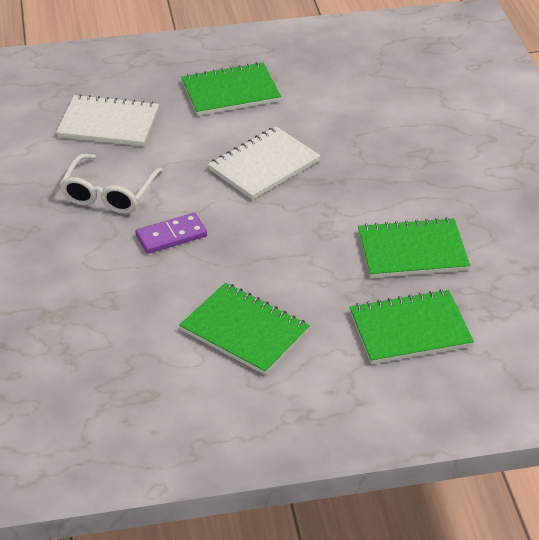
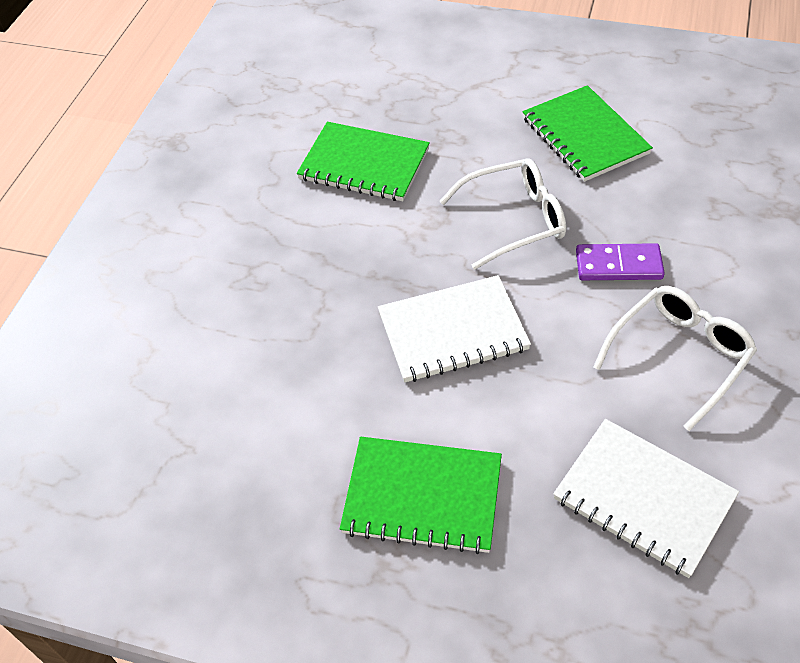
camera: 150 degrees left, 10 degrees up
green notebook [349,289,474,364] -> none
none -> white glasses [440,159,566,270]

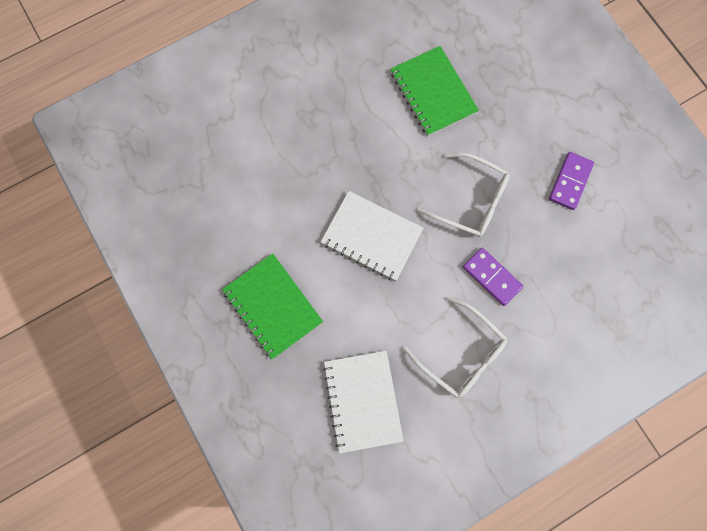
camera: 40 degrees right, 25 degrees up
green notebook [523,85,653,182] -> purple domino [549,152,594,210]
white glasses [593,286,757,431] -> white glasses turned 45 degrees clockwise [403,297,507,398]

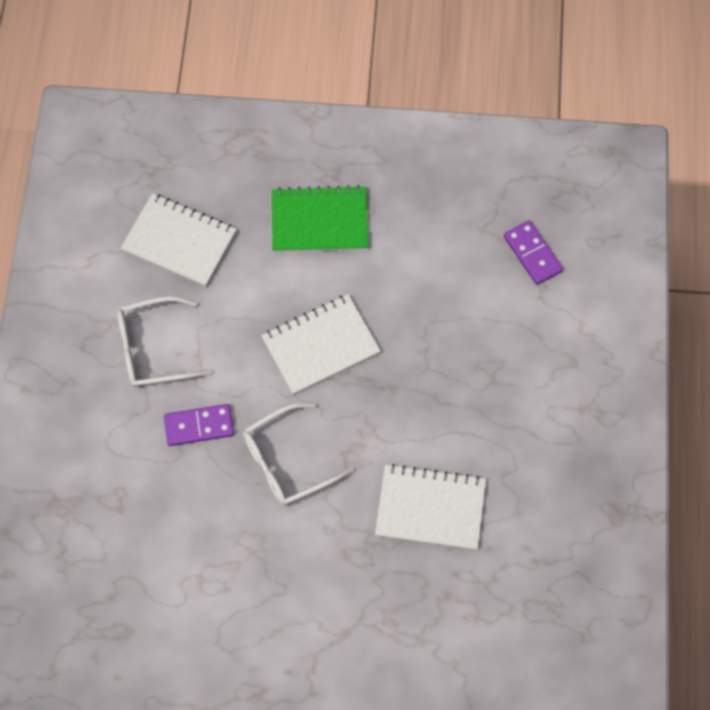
camera: 125 degrees right, 10 degrees down
green notebook [391,46,479,136] -> white notebook [375,464,486,550]
purple domino [549,152,594,210] -> purple domino moved to [504,220,563,285]

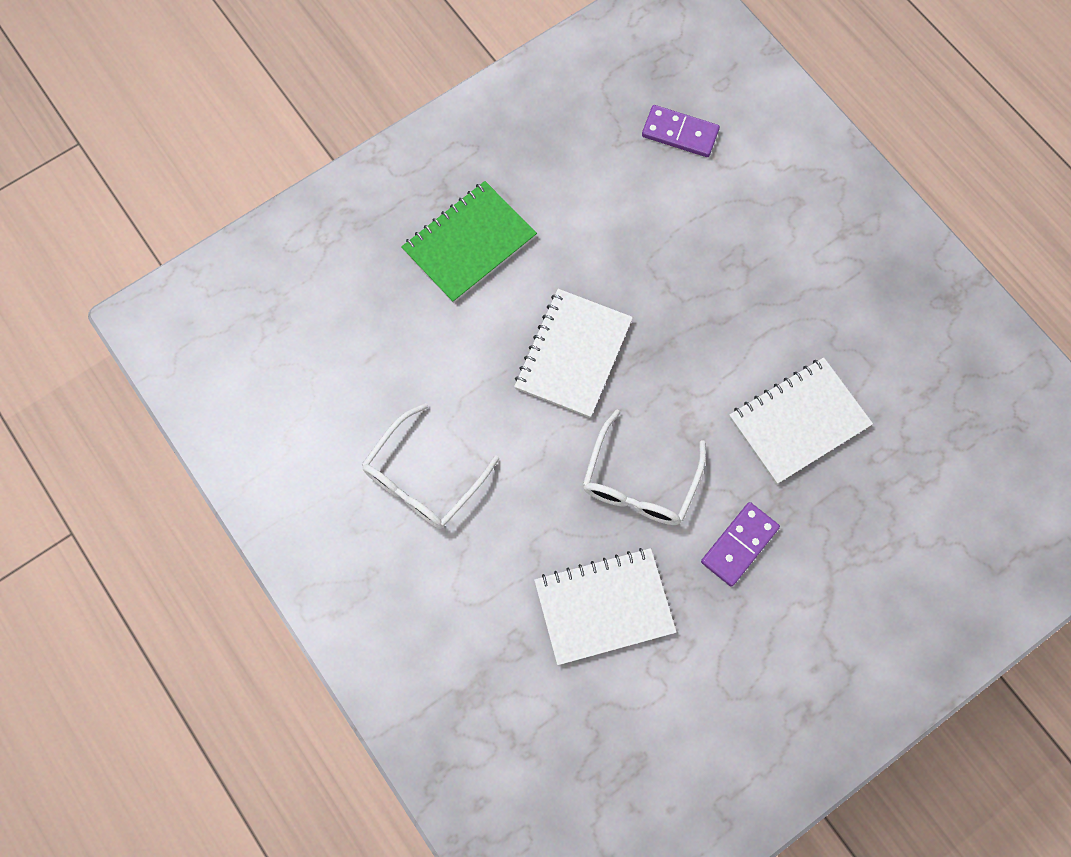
camera: 40 degrees left, 5 degrees up
white notebook [120,193,237,287] -> white notebook moved to [534,548,676,665]
purple domino [164,404,234,446] -> purple domino moved to [701,502,780,587]

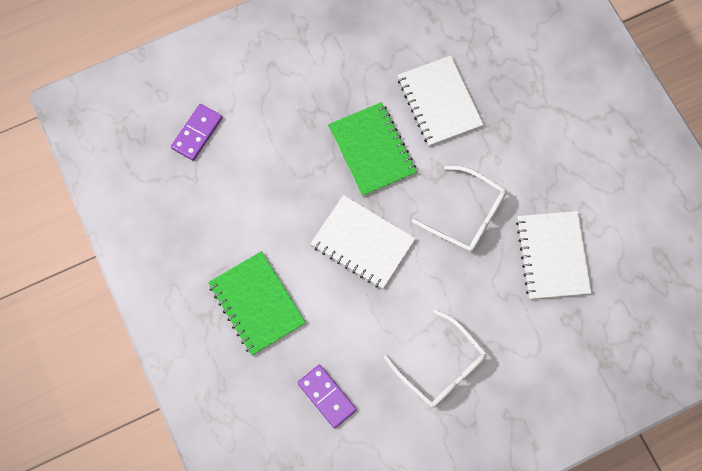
camera: 80 degrees left, 0 degrees up
purple domino [701,502,780,587] -> purple domino moved to [297,365,357,428]
none -> green notebook [328,102,417,196]

